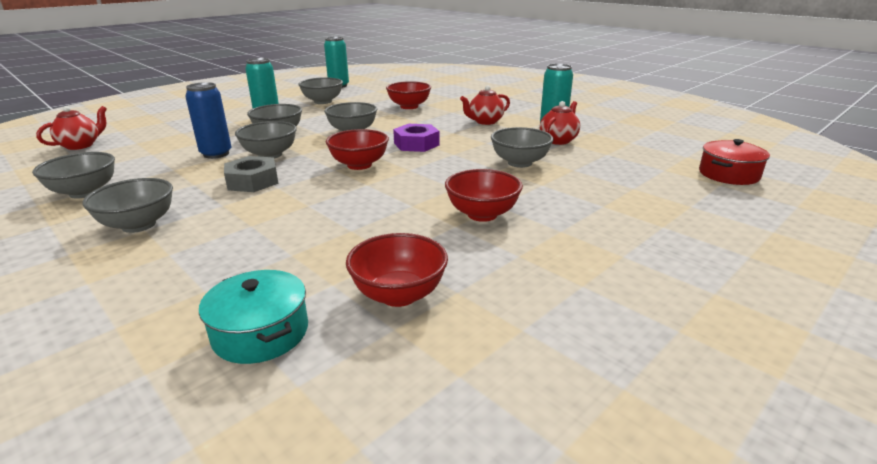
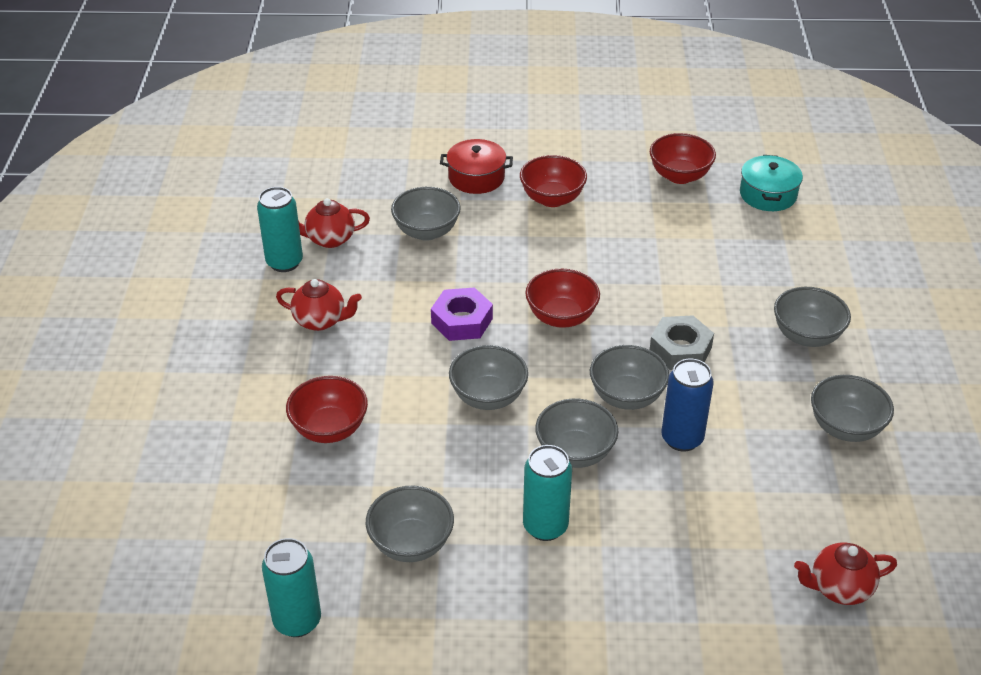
camera: 135 degrees left, 15 degrees up
red pot [699,139,770,185] -> red pot moved to [440,139,513,194]

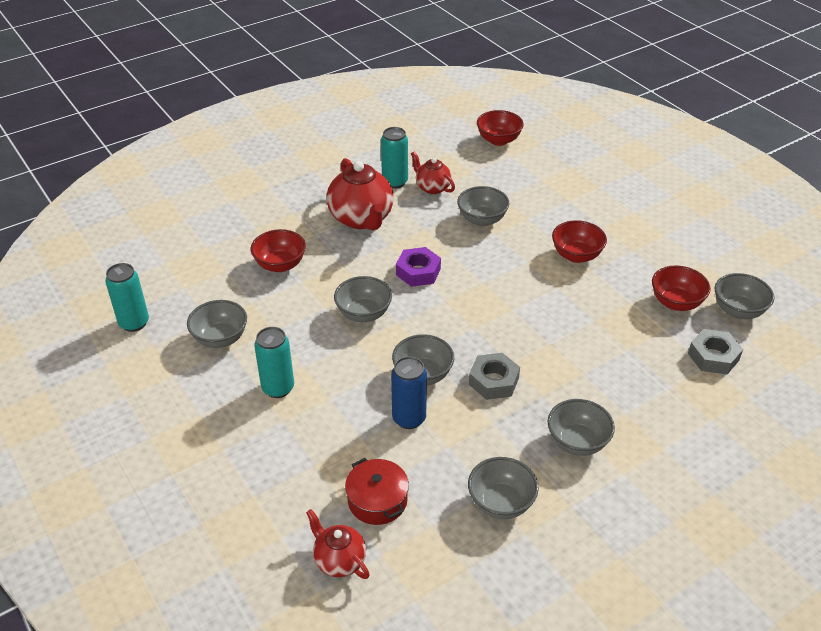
camera: 55 degrees right, 0 degrees up
red teapot [276,279,362,331] -> red teapot [327,158,394,230], size x1.79
red pot [440,139,513,194] -> red pot moved to [345,458,409,525]
red bowl [525,269,600,328] -> red bowl moved to [477,110,524,146]
grey bowl [535,399,618,468] -> grey bowl moved to [715,273,774,319]
turquoise pot [740,155,803,211] -> grey nut [688,329,743,375]

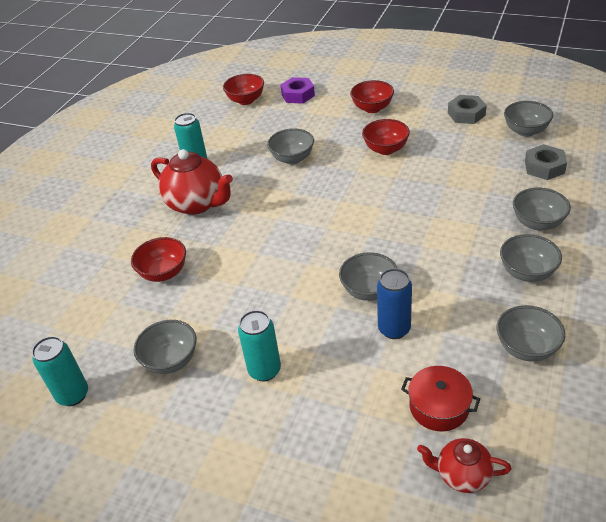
camera: 30 degrees left, 0 degrees up
grey bowl [334,276,392,322] -> grey bowl moved to [513,188,571,231]
purple nut [396,247,441,287] -> purple nut moved to [280,77,315,104]
red teapot [411,152,455,194] -> none
grey nut [469,353,520,400] -> grey nut moved to [448,95,487,124]
red bowl [652,265,711,311] -> red bowl moved to [350,80,394,113]

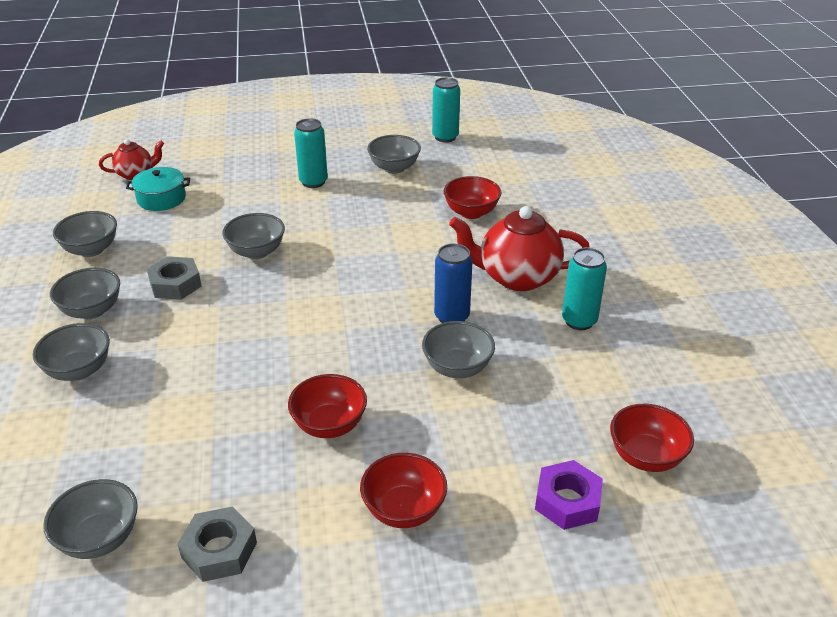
camera: 145 degrees right, 5 degrees down
blue can [377,268,412,339] -> blue can moved to [434,244,472,323]
red pot [401,366,480,432] -> turquoise pot [126,167,190,211]
grey nut [525,144,567,180] -> grey nut moved to [147,256,202,300]

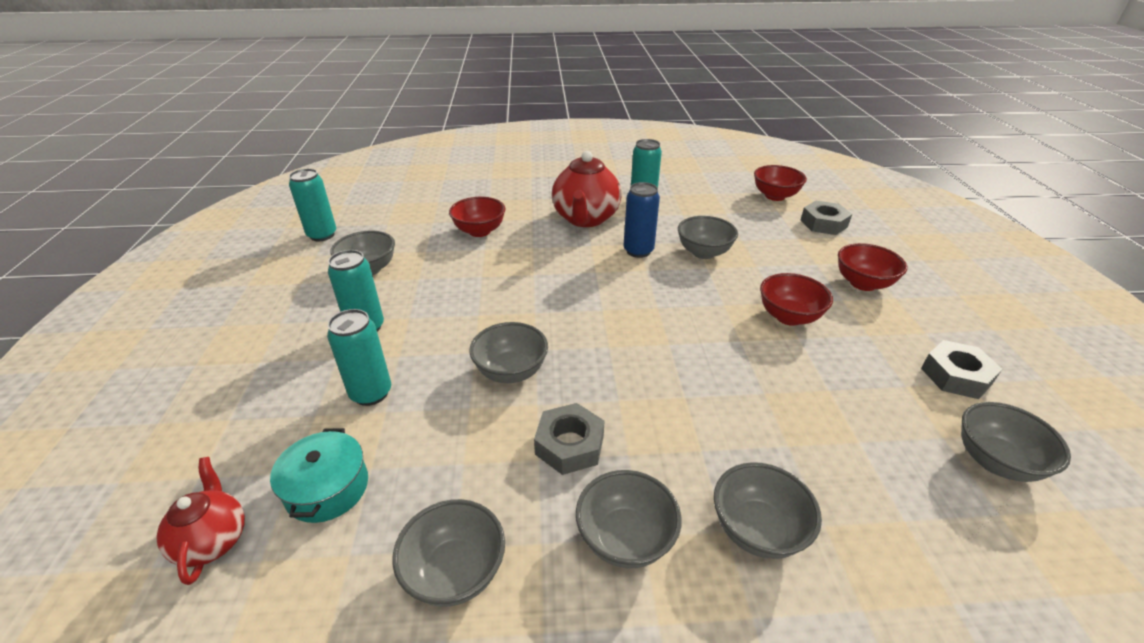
camera: 85 degrees left, 0 degrees up
purple nut [535,460,603,530] -> grey nut [800,201,852,235]
none -> turquoise can [327,309,391,406]

